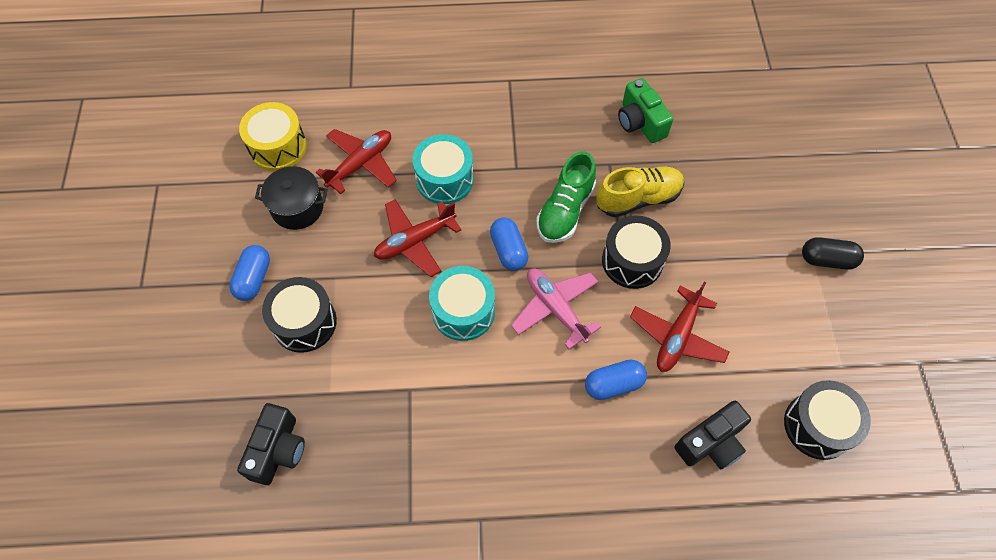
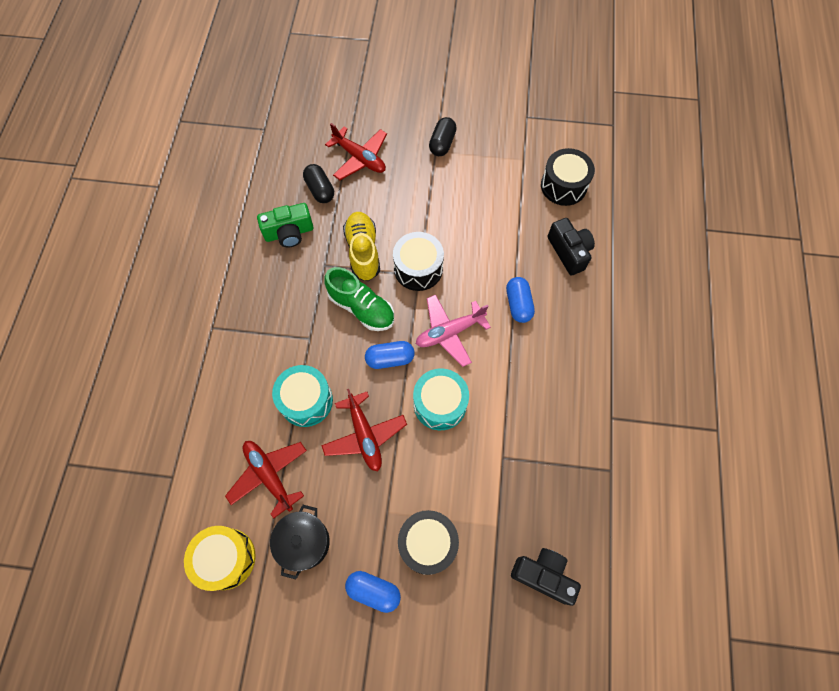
camera: 80 degrees left, 5 degrees up
red plane [630,282,730,372] -> red plane moved to [325,123,387,180]
none -> black capsule [303,164,334,203]

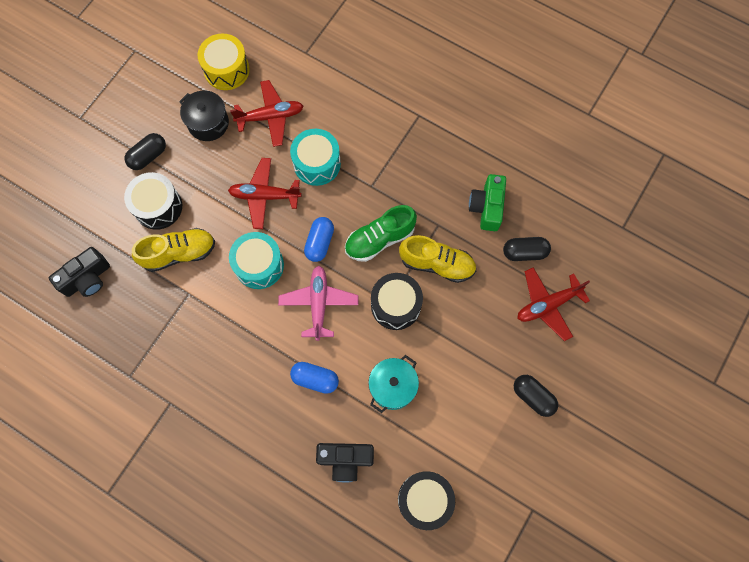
camera: 115 degrees right, 5 degrees up
blue capsule [345,571,401,613] -> black capsule [124,133,166,170]
none -> yellow shoe [132,228,215,272]
none -> turquoise pot [368,355,419,413]

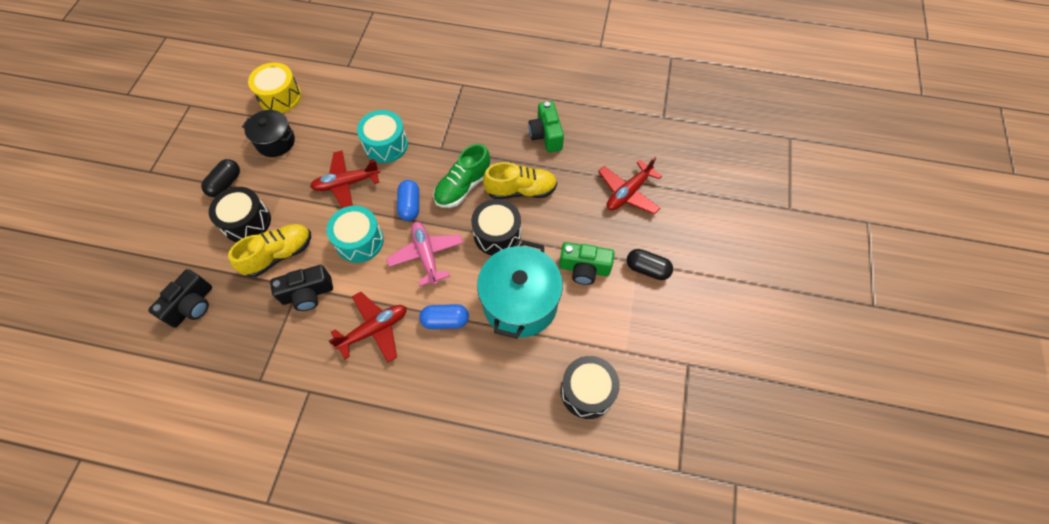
camera: 20 degrees left, 10 degrees down
red plane [230,80,303,147] -> red plane moved to [329,292,407,363]
black camera [316,443,374,483] -> black camera moved to [270,265,333,311]
turquoise pot [368,355,419,413] -> turquoise pot [477,240,563,339], size x1.69
black capsule [503,237,551,261] -> none
none -> green camera [559,242,615,285]

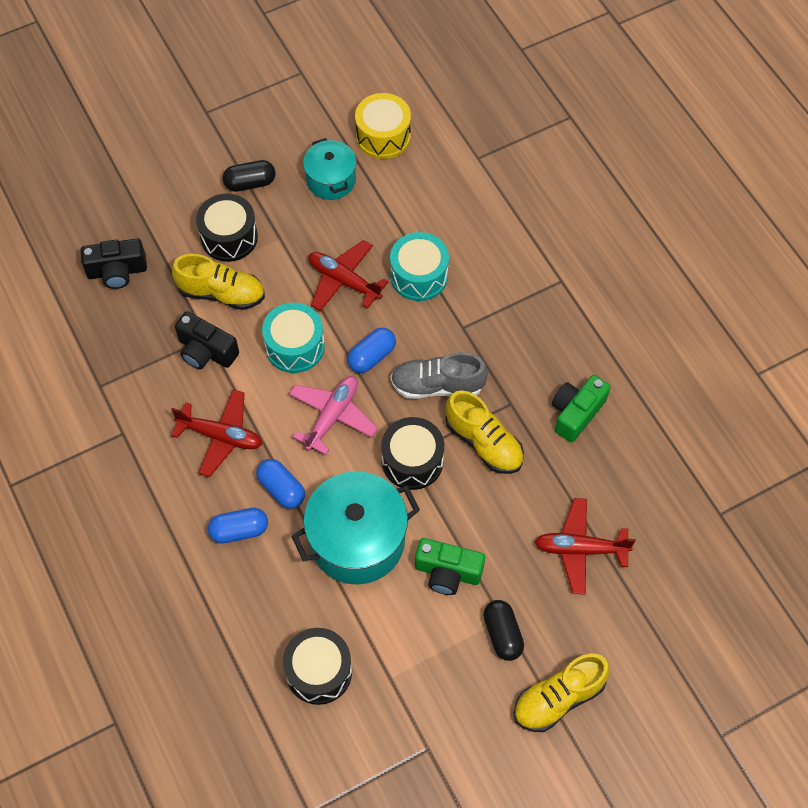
camera: 50 degrees right, 0 degrees up
black pot [242,110,295,157] -> turquoise pot [303,138,356,200]
green shoe [434,144,491,208] -> grey shoe [391,352,488,399]
green camera [559,242,615,285] -> green camera turned 45 degrees counterclockwise [415,538,485,595]
none -> blue capsule [208,508,268,544]
none -> yellow shoe [513,654,610,732]

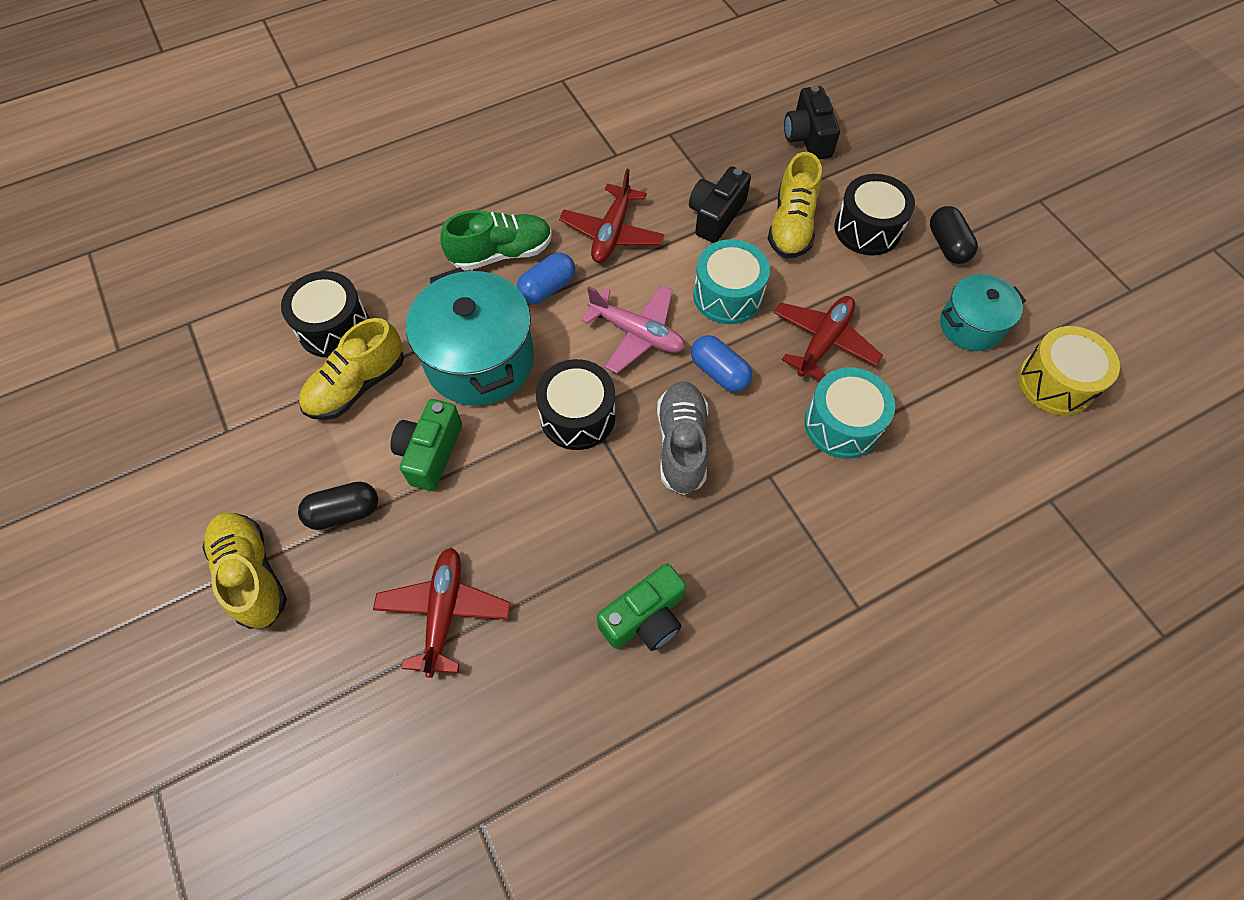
camera: 90 degrees right, 0 degrees up
blue capsule [208,508,268,544] -> green shoe [441,210,552,271]
yellow shoe [446,391,524,474] -> yellow shoe moved to [299,318,404,420]
green camera [552,375,611,443] -> green camera turned 105 degrees clockwise [597,563,686,651]

